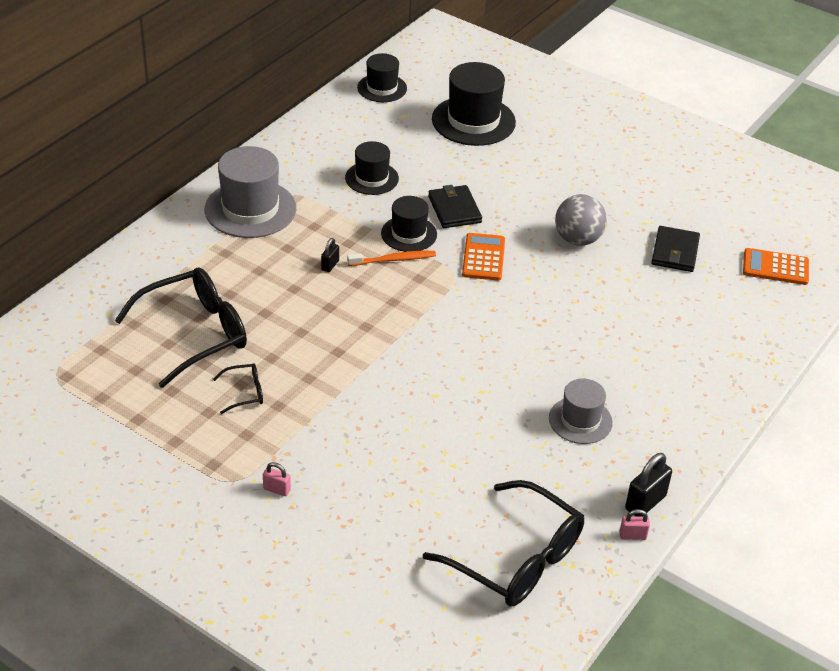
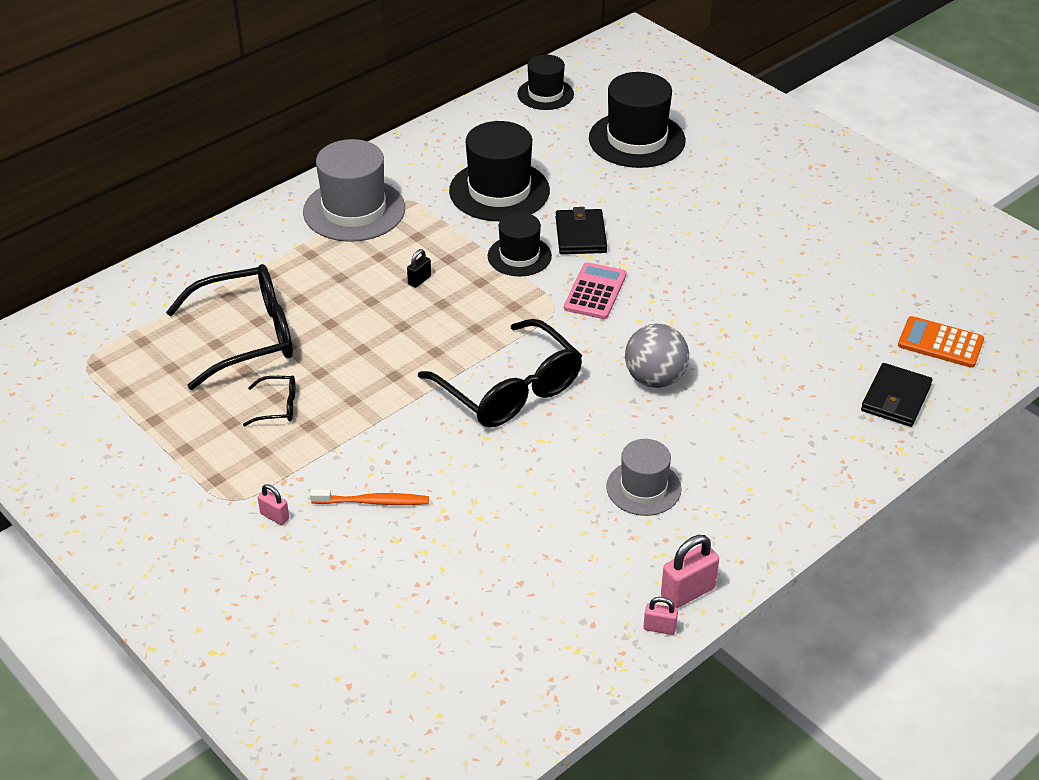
camera: 15 degrees right, 0 degrees up
black hat [345,141,399,195] -> black hat [449,121,550,221], size x1.65
orange toothbrush [347,251,436,266] -> orange toothbrush moved to [310,489,429,505]
black glasses [423,480,584,607] -> black glasses moved to [418,319,582,427]
orange calculator [462,233,505,281] -> pink calculator [564,262,626,319]
grey ball [555,194,607,246] -> grey ball moved to [625,324,689,388]
black padlock [625,453,672,517] -> pink padlock [661,535,719,608]
black wallet [651,226,700,272] -> black wallet moved to [861,363,933,427]

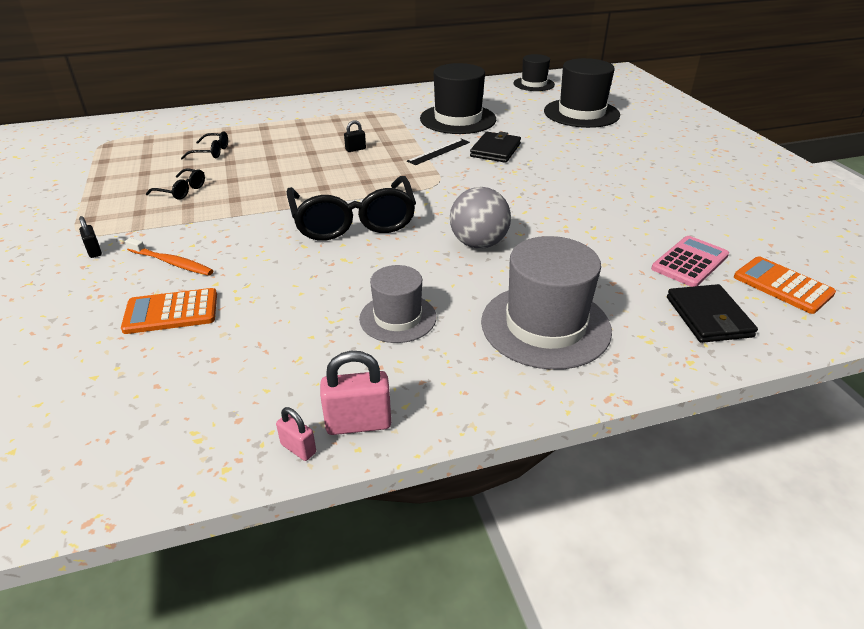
camera: 25 degrees right, 5 degrees down
black glasses [166,264,293,390] -> black glasses [181,131,228,160], size x0.44
pink padlock [258,484,289,525] -> black padlock [79,216,102,258]
grey hat [303,139,405,242] -> grey hat moved to [481,236,612,370]
black hat [488,212,552,276] -> black ruler [407,139,470,165]
pink calculator [564,262,626,319] -> pink calculator moved to [651,236,729,287]
black wallet [861,363,933,427] -> black wallet turned 60 degrees counterclockwise [667,284,758,343]
none -> orange calculator [121,288,217,334]

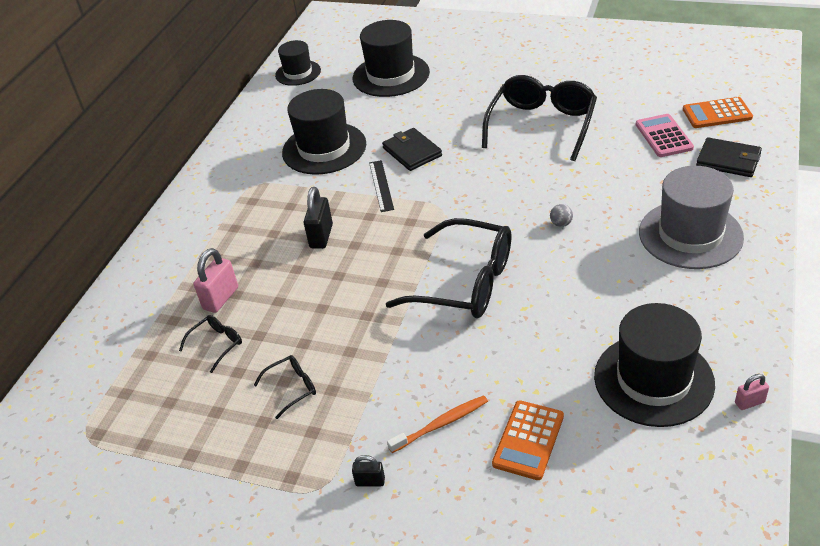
camera: 50 degrees left, 5 degrees up
pink padlock [320,351,391,435] -> pink padlock moved to [194,248,238,313]
black padlock [344,120,366,152] -> black padlock [304,187,333,249], size x1.76
grey hat [359,265,436,343] -> none
grey ball [450,187,511,249] -> grey ball [550,204,573,227], size x0.42
none -> black glasses [482,75,597,161]
none -> black hat [594,303,715,427]

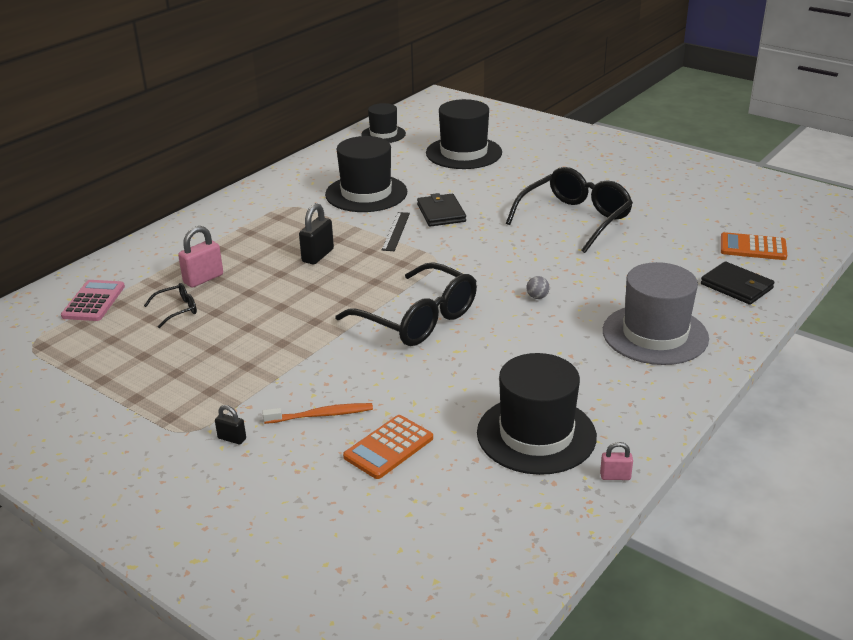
camera: 15 degrees right, 10 degrees down
black glasses [254,355,316,419] -> none
pink calculator [636,114,694,157] -> pink calculator moved to [61,280,125,321]

